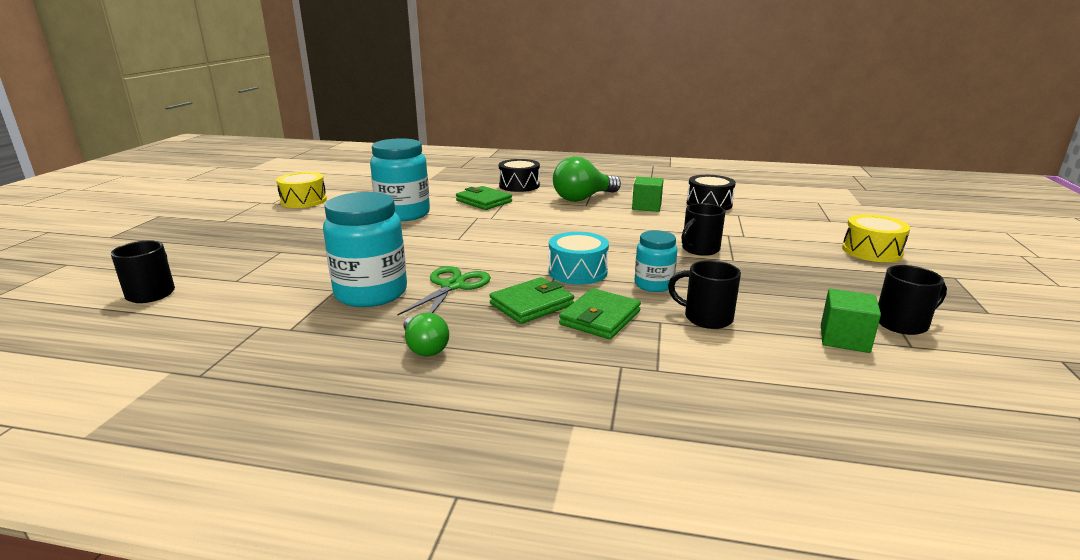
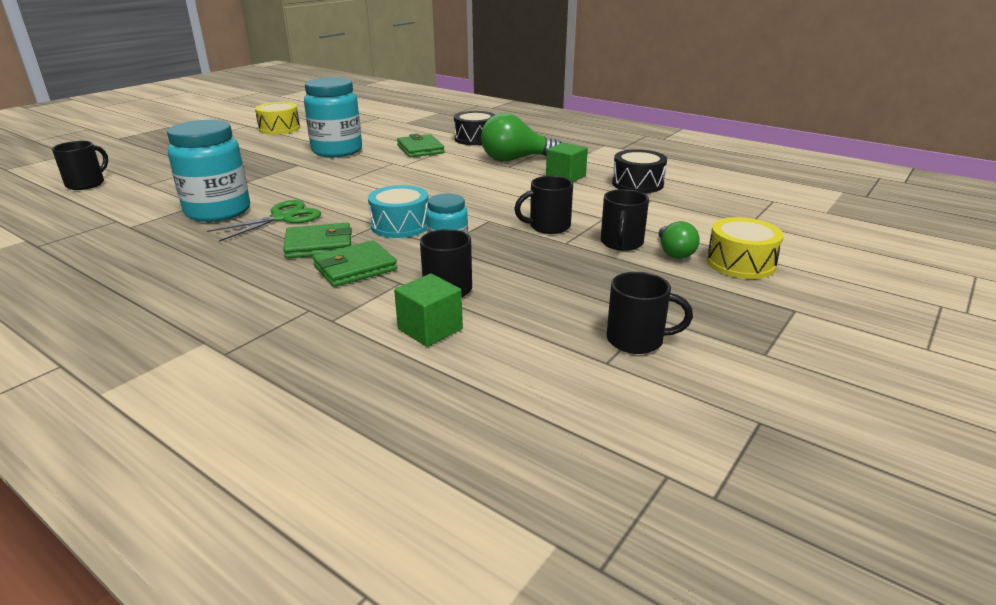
camera: 25 degrees right, 5 degrees up
green light bulb [404,313,449,357] -> green light bulb moved to [659,221,700,259]
green cube [821,289,881,353] -> green cube moved to [394,274,463,347]
none -> black mug [601,189,649,251]

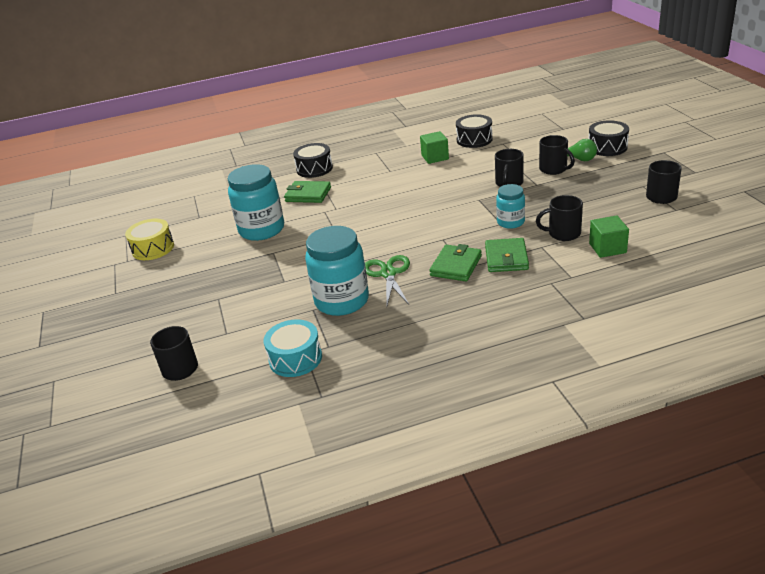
camera: 50 degrees left, 5 degrees up
turquoise drum [368,185,429,238] -> turquoise drum moved to [264,319,322,377]
green light bulb [481,113,562,161] -> none
yellow drum [706,217,784,279] -> black drum [589,120,629,156]

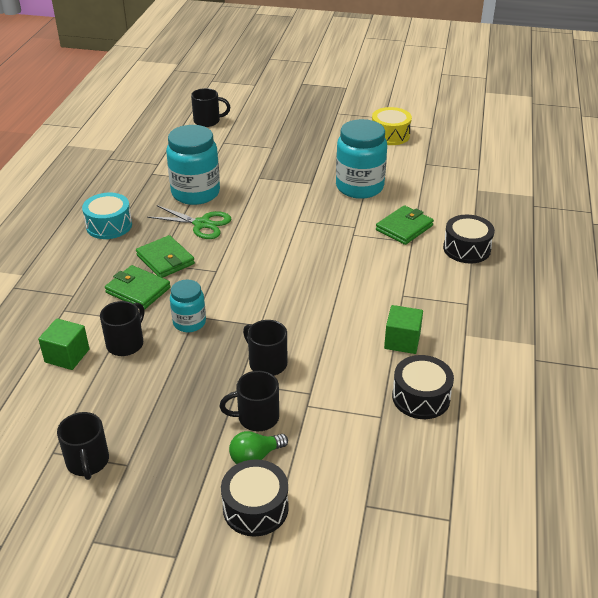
camera: 115 degrees right, 5 degrees up
turquoise drum [264,319,322,377] -> turquoise drum moved to [82,193,132,239]

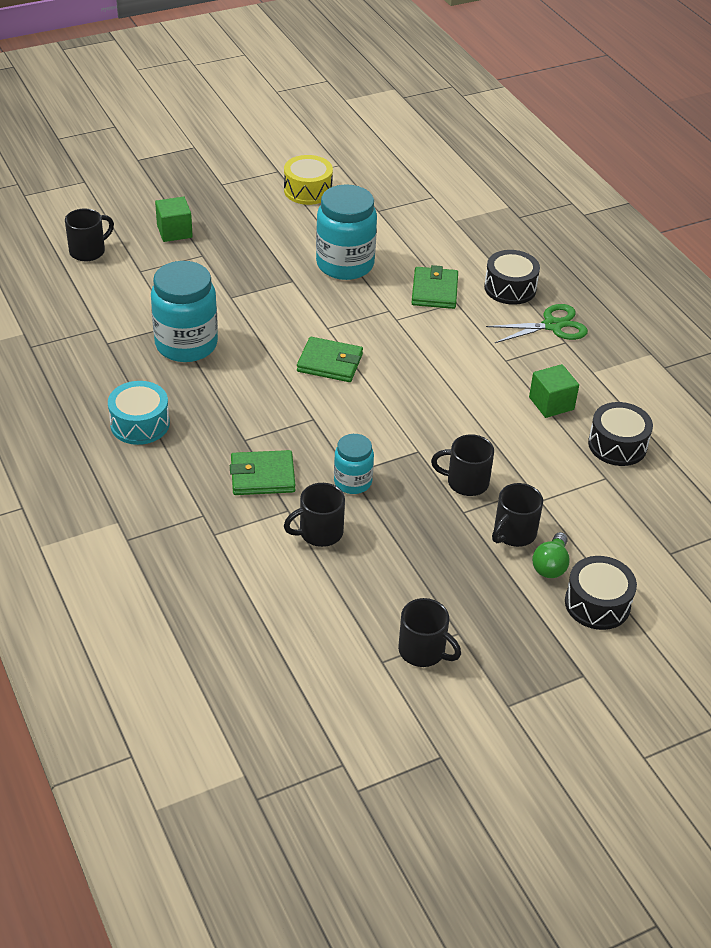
camera: 40 degrees left, 5 degrees up
green cube [38,318,89,370] -> green cube moved to [155,197,193,242]
black mug [100,301,144,356] -> black mug turned 105 degrees counterclockwise [284,483,345,547]
green wallet [136,235,195,278] -> green wallet moved to [297,337,363,382]
green scissors [147,205,231,239] -> green scissors moved to [486,304,588,343]

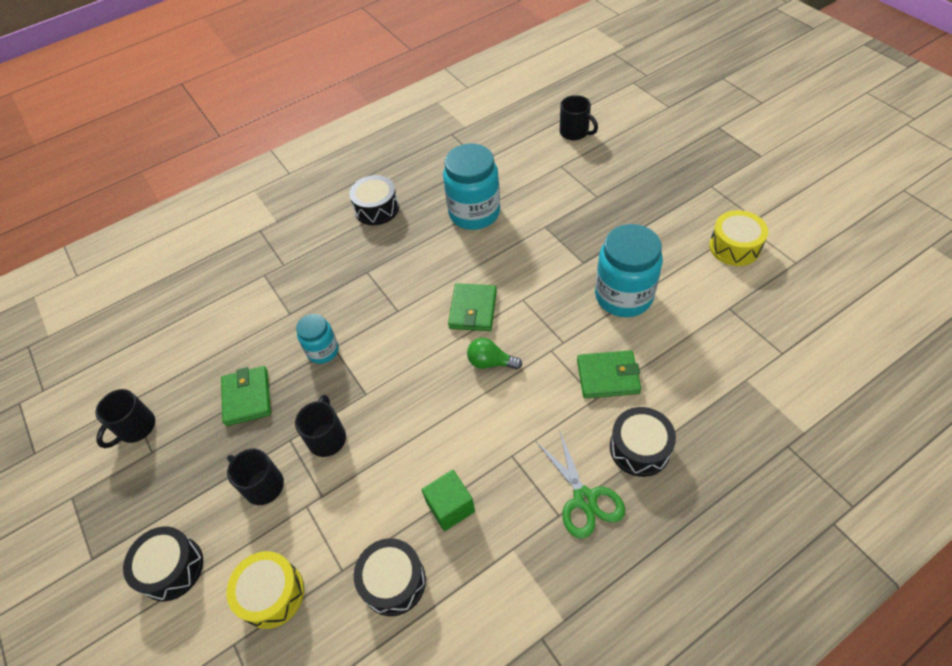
camera: 90 degrees right, 10 degrees up
turquoise drum [108,381,170,445] -> black drum [349,175,399,225]
green cube [155,197,193,242] -> none
green wallet [230,450,296,495] -> green wallet moved to [221,366,271,426]
black mug [284,483,345,547] -> none
green light bulb [532,532,570,578] -> green light bulb moved to [467,338,522,370]
none -> yellow drum [227,551,304,629]

